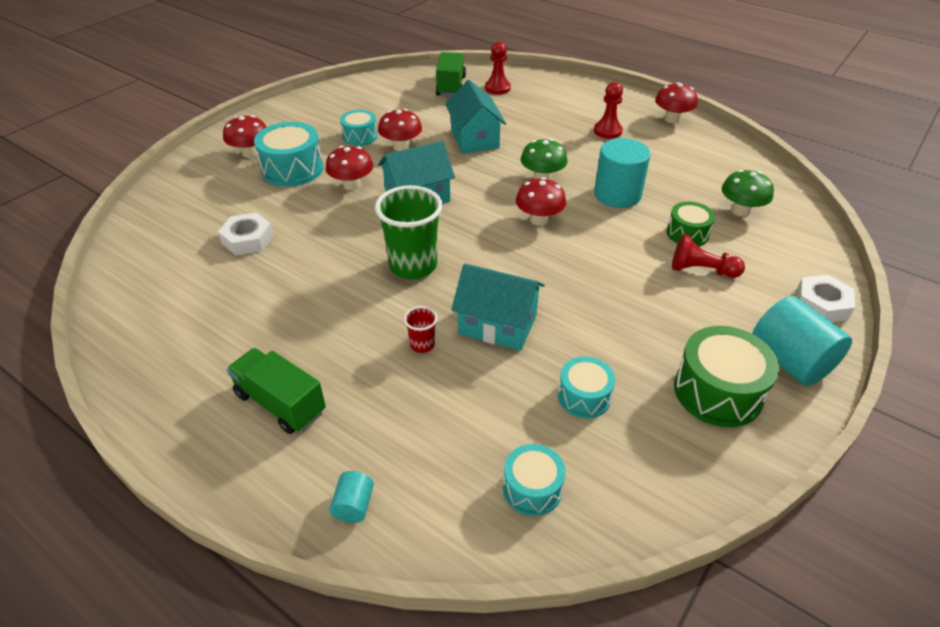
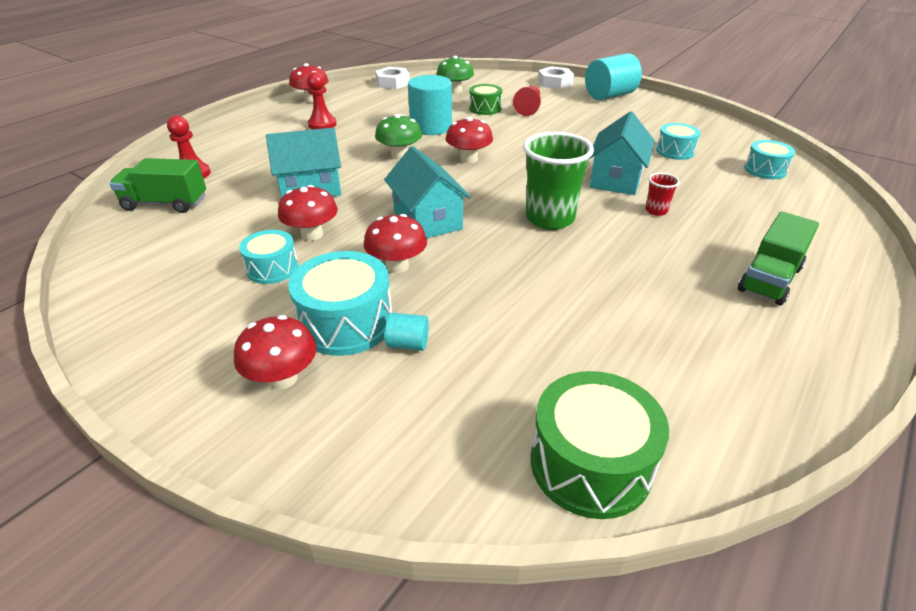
camera: 90 degrees left, 5 degrees down
white nut [218,212,274,255] -> white nut moved to [375,67,410,89]
turquoise cylinder [330,471,374,523] -> turquoise cylinder moved to [385,313,429,351]
green drum [674,326,779,427] -> green drum moved to [531,371,669,519]

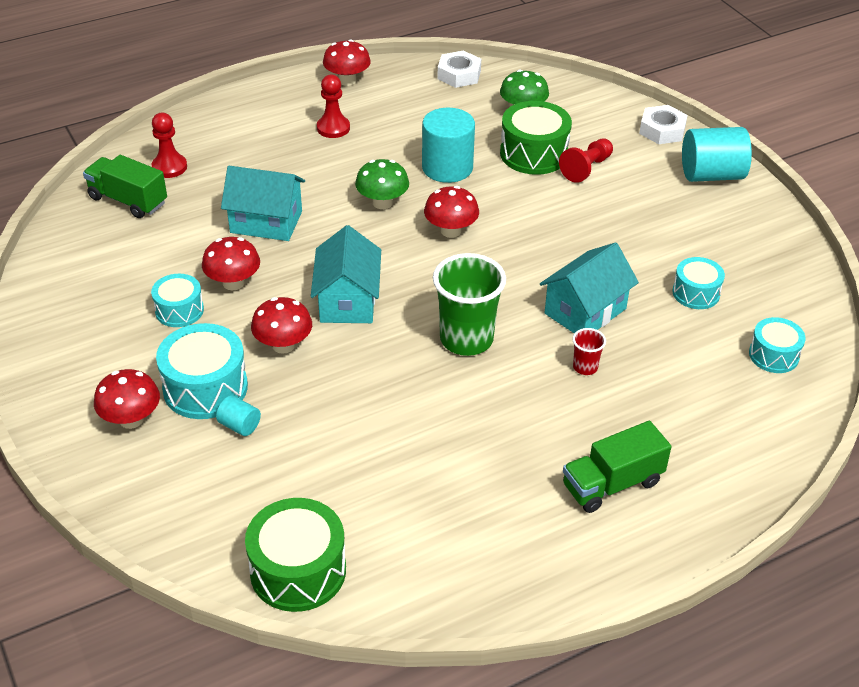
camera: 25 degrees right, 5 degrees up
green drum [469,84,502,115] -> green drum [500,101,572,175], size x1.64

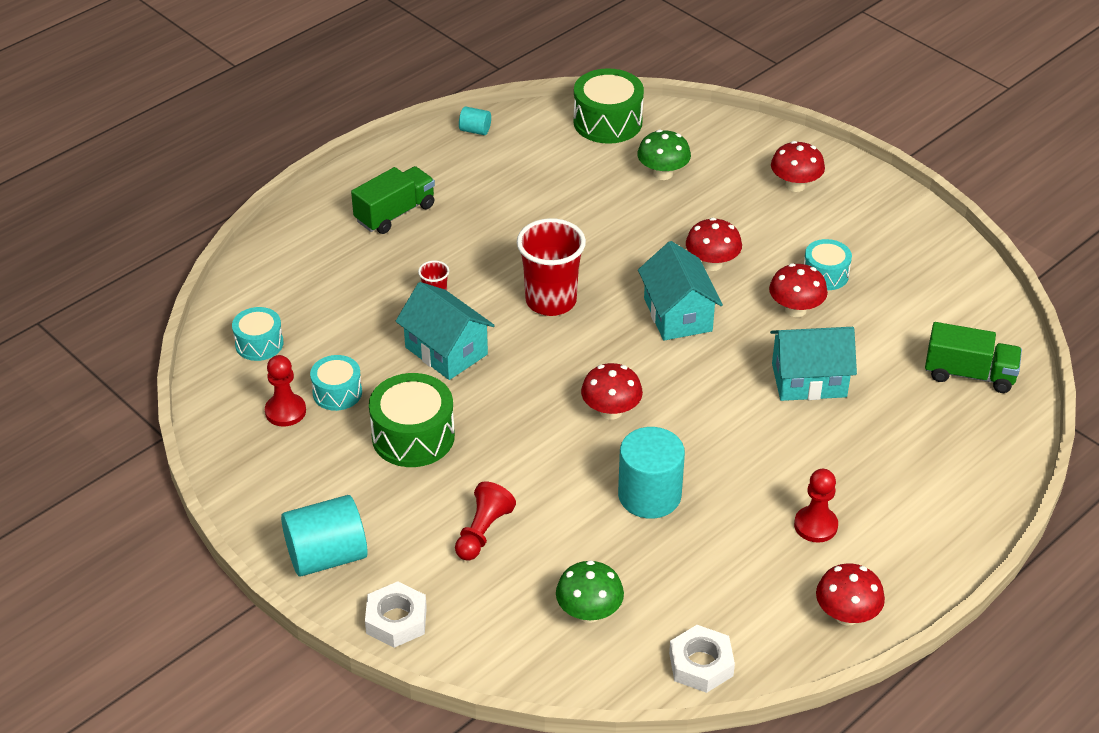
camera: 165 degrees right, 0 degrees up
red pawn [152,113,187,178] -> red pawn moved to [265,355,306,427]
turquoise drum [156,323,248,419] -> none
turquoise cylinder [216,395,261,436] -> turquoise cylinder moved to [459,106,491,135]
green mushroom [355,159,409,209] -> green mushroom moved to [637,130,691,180]
green cup [433,253,506,356] -> red cup [517,218,586,316]
green drum [500,101,572,175] -> green drum moved to [369,373,455,467]
turquoise house [540,242,639,333] -> turquoise house turned 75 degrees counterclockwise [396,282,495,380]

